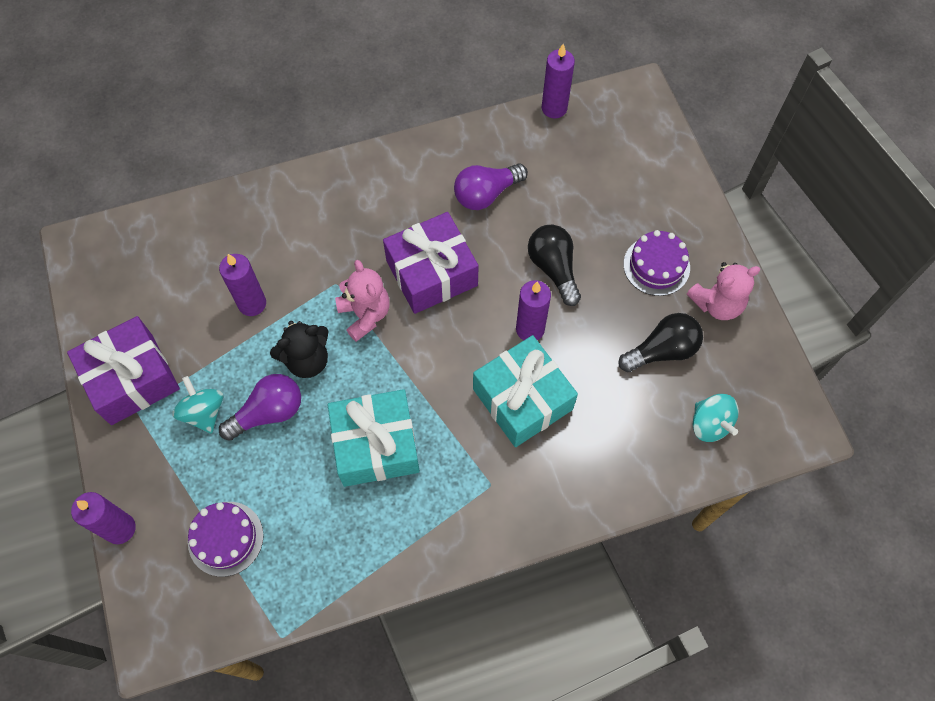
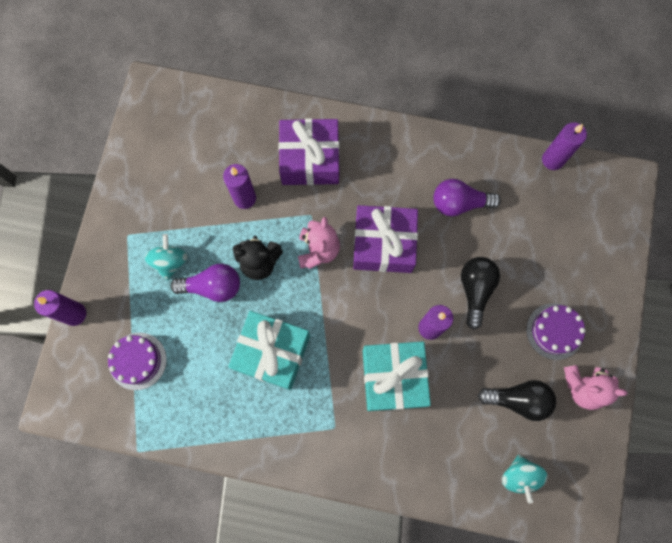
camera: 30 degrees right, 10 degrees up
purple gift [67,316,180,425] -> purple gift moved to [278,118,339,185]

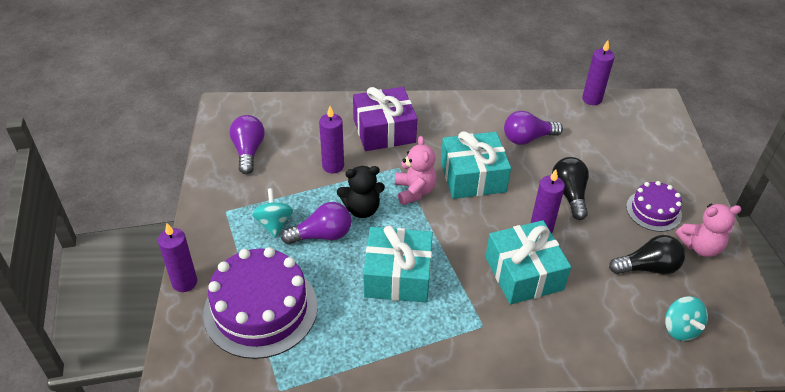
camera: 15 degrees left, 30 degrees down
purple cake [108,333,167,390] -> purple cake [203,247,318,359], size x1.84
purple gift [353,205,418,273] -> turquoise gift [441,131,511,199]
none -> purple light bulb [230,115,265,174]

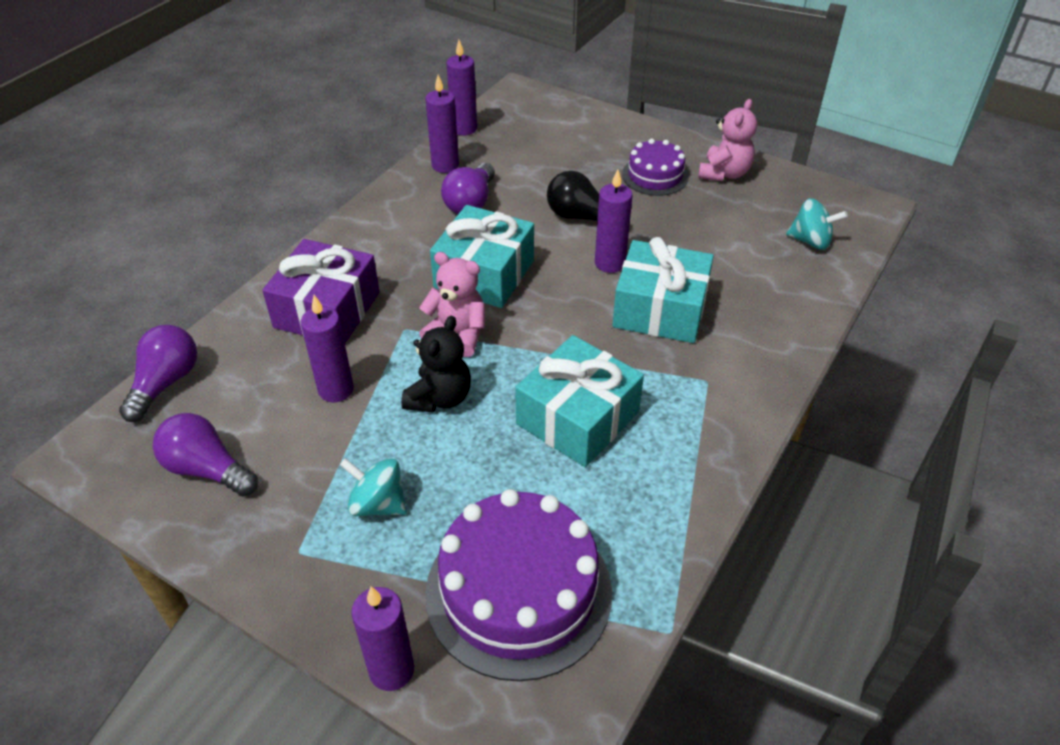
camera: 55 degrees left, 0 degrees up
purple light bulb [281,202,351,245] -> purple light bulb moved to [119,325,197,422]
black light bulb [609,235,685,274] -> none
none -> purple candle [425,75,459,173]

